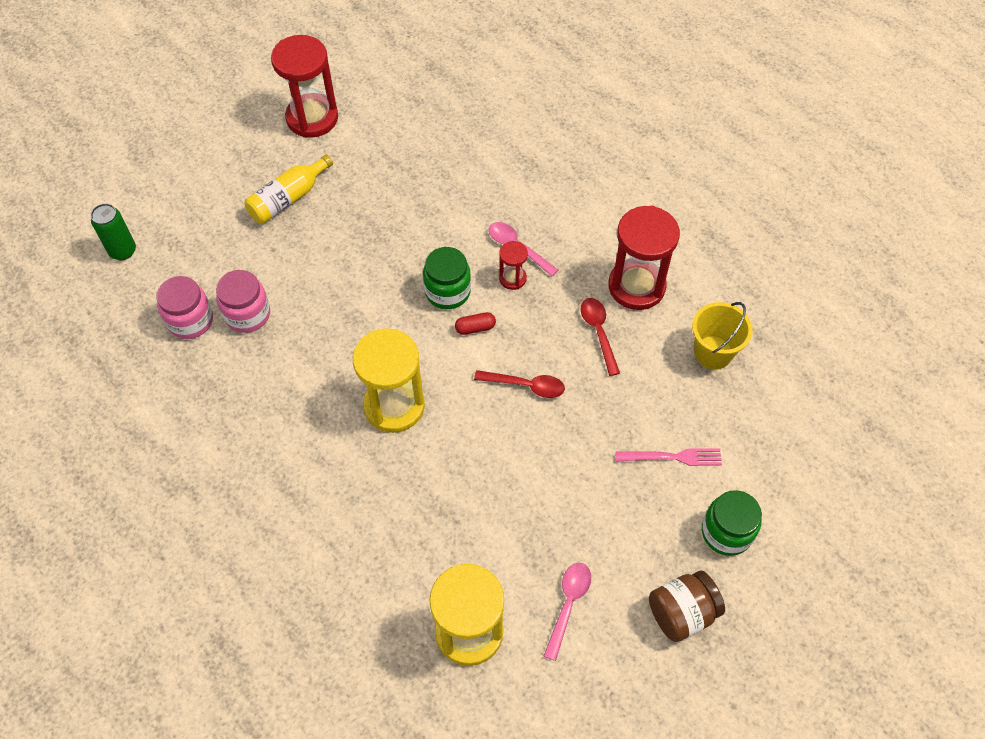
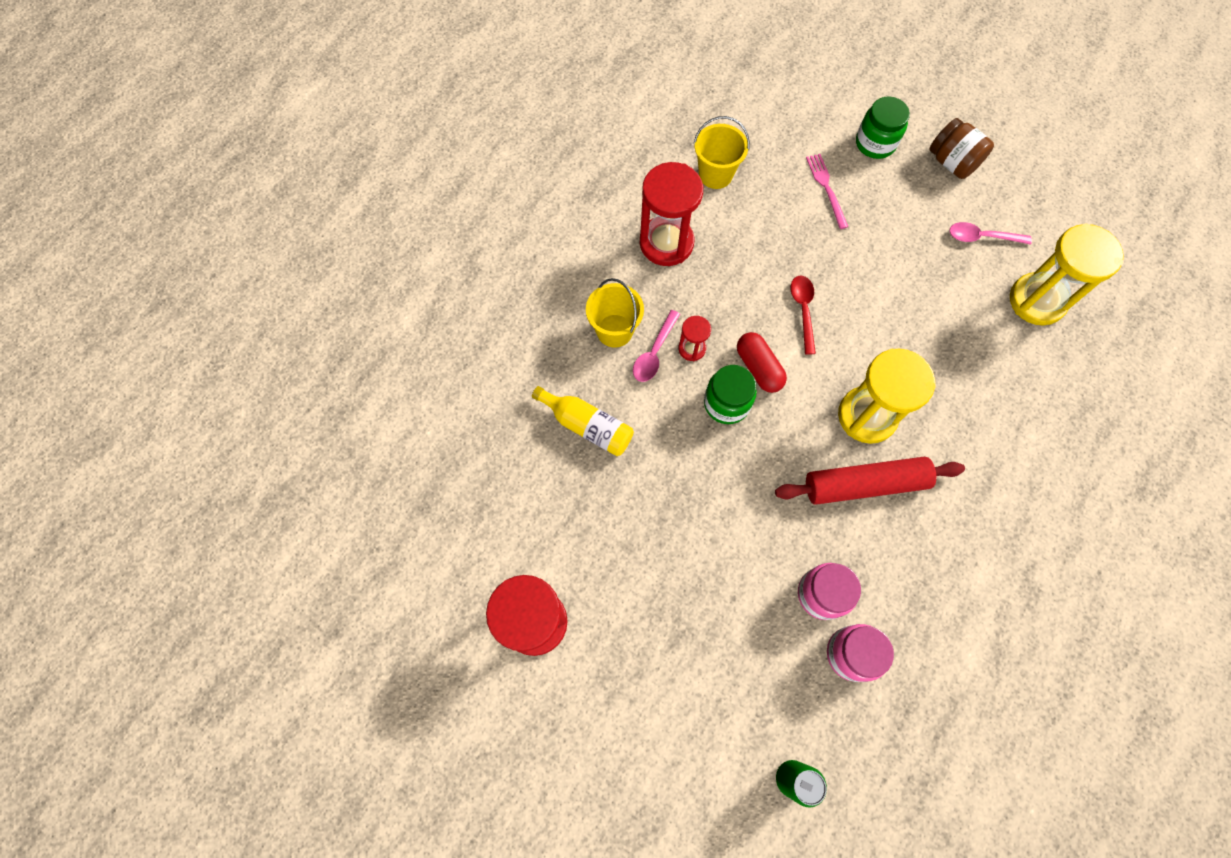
camera: 105 degrees left, 10 degrees up
yellow bottle [244,154,333,224] -> yellow bottle moved to [532,386,634,456]
red capsule [455,312,496,335] -> red capsule [737,332,787,393], size x1.63
red spoon [581,298,620,376] -> none
none -> yellow bucket [586,278,644,348]
none -> red rolling pin [775,456,965,505]

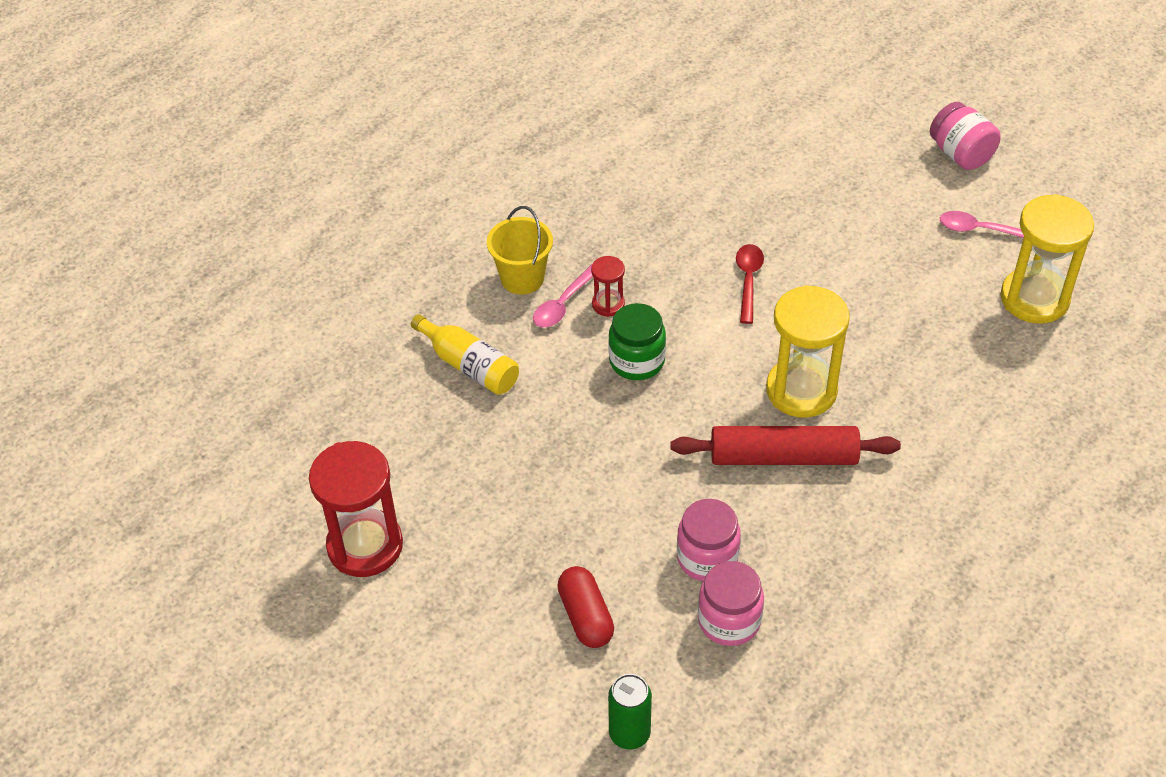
camera: 10 degrees right, 20 degrees down
red hourglass [639,162,703,266] -> none
yellow bucket [694,116,750,189] -> none
red capsule [737,332,787,393] -> red capsule moved to [557,566,614,648]
pink fork [806,154,849,229] -> none
green jar [856,96,910,159] -> none
brown jar [929,118,994,179] -> pink jar [930,102,1001,170]

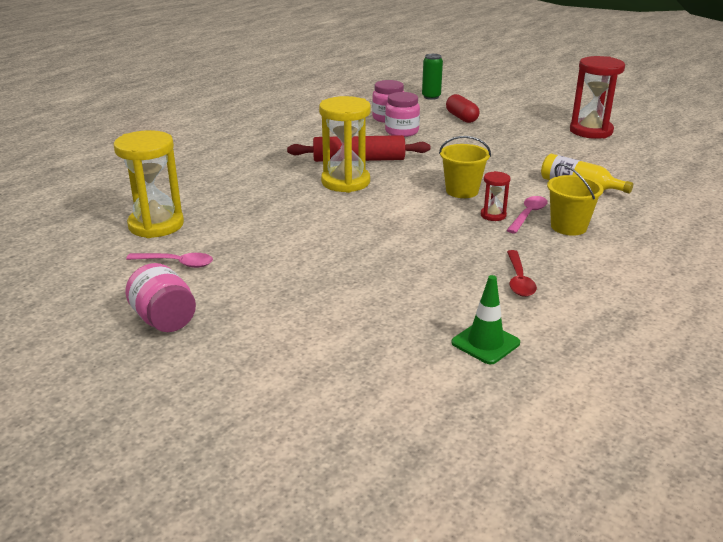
camera: 175 degrees right, 20 degrees down
green jar [608,303,666,380] -> yellow bucket [439,136,491,198]
red spoon [736,244,764,324] -> red spoon moved to [507,250,537,297]
none -> green traffic cone [451,275,520,365]

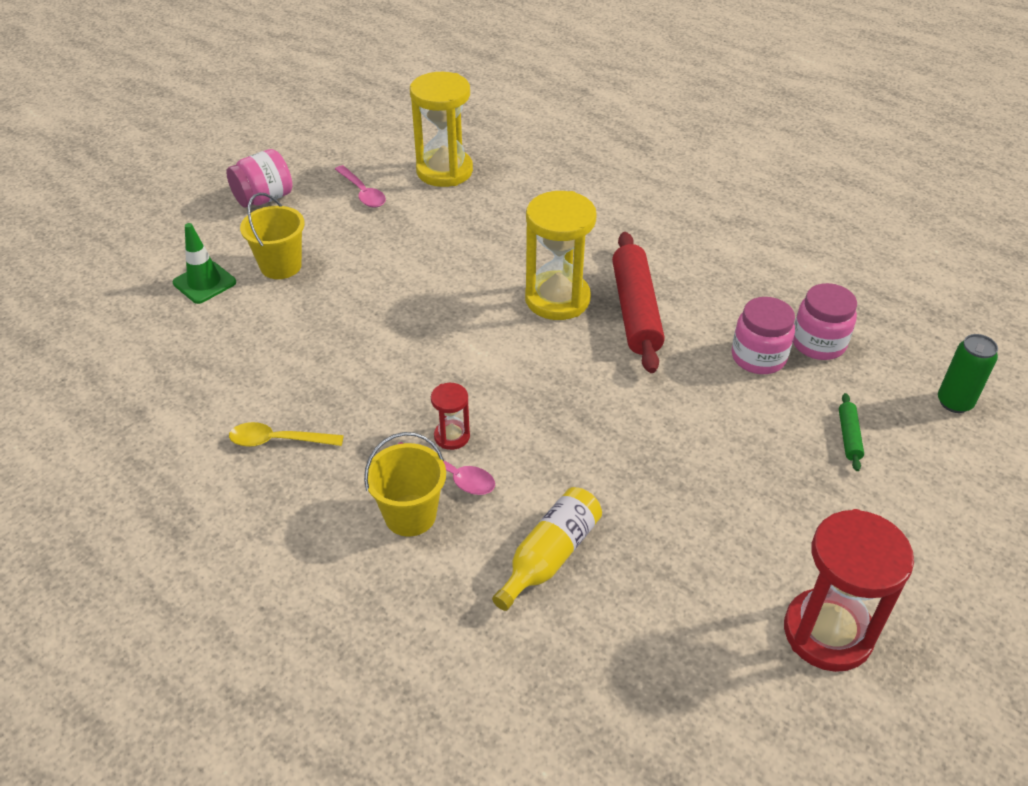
camera: 90 degrees right, 15 degrees up
pink spoon [126,253,213,268] -> pink spoon turned 45 degrees counterclockwise [335,165,386,207]
yellow bucket [439,136,491,198] -> yellow bucket moved to [240,193,305,279]
red capsule [446,94,480,123] -> green rolling pin [839,393,864,471]
green traffic cone [451,275,520,365] -> green traffic cone moved to [173,223,236,304]
red spoon [507,250,537,297] -> yellow spoon [229,422,344,447]

